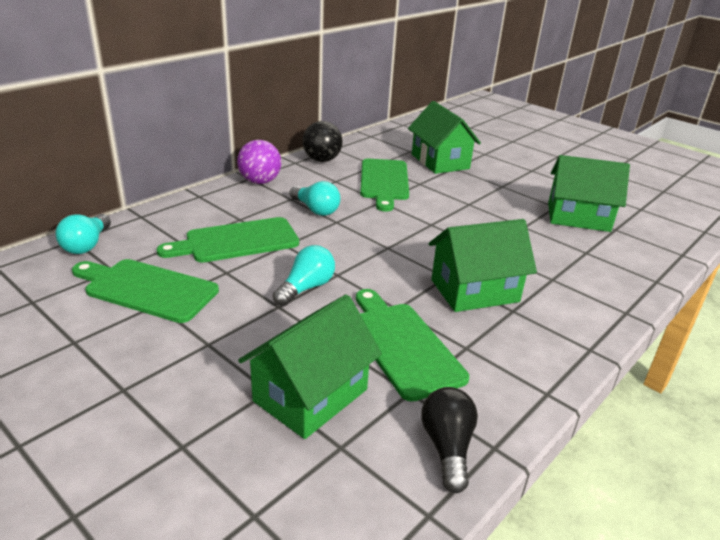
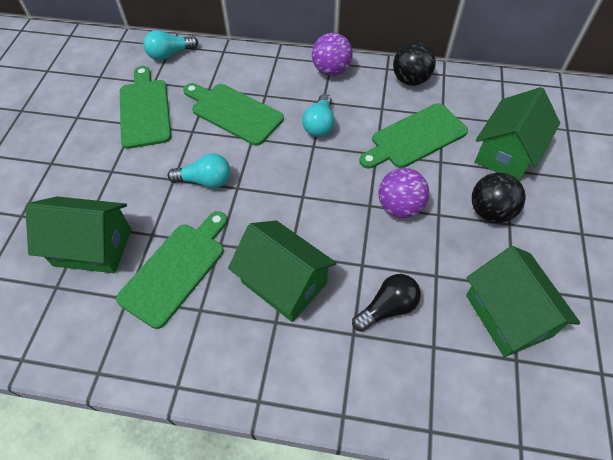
camera: 60 degrees right, 25 degrees up
black light bulb [421,387,478,493] -> black light bulb moved to [352,274,421,332]
none -> purple ball [378,168,429,218]
none -> black ball [472,172,526,223]

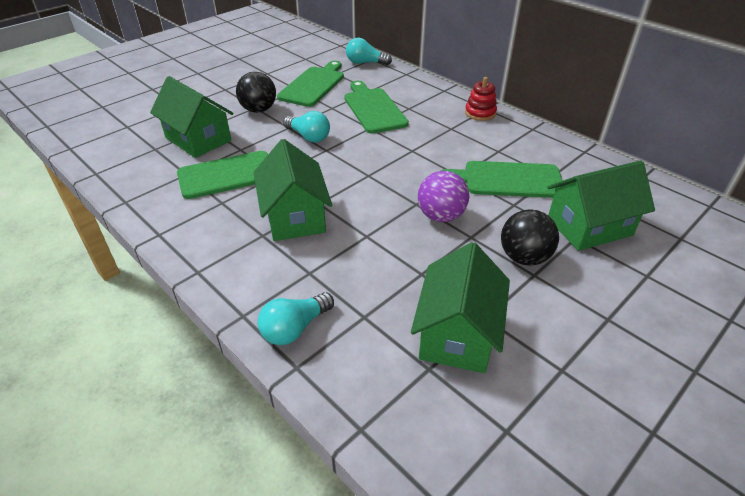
camera: 35 degrees right, 15 degrees down
turquoise light bulb [302,94,335,137] -> turquoise light bulb moved to [258,292,334,345]
purple ball [312,33,353,76] -> red stacking toy [465,77,497,121]
black light bulb [352,274,421,332] -> none
black ball [393,42,436,86] -> black ball moved to [236,72,276,113]

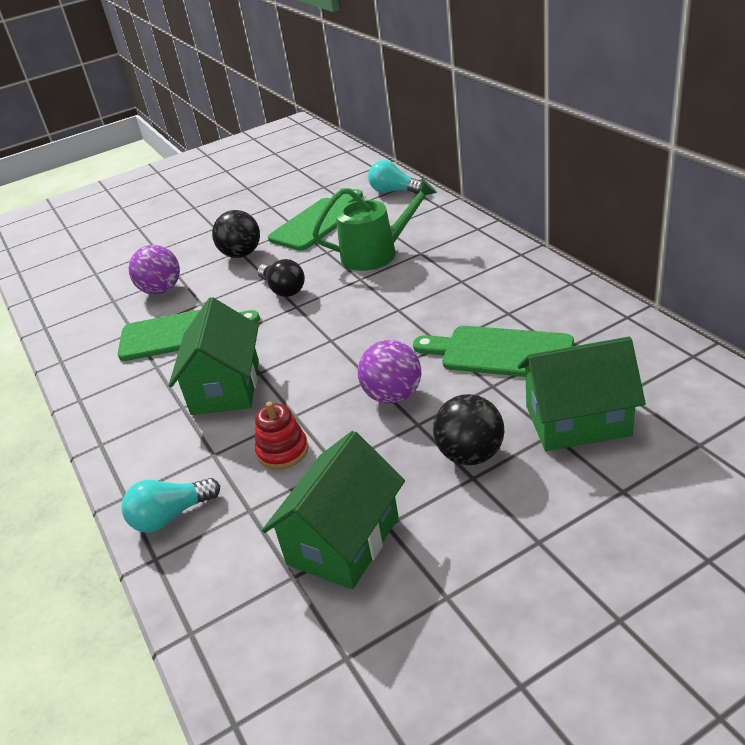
camera: 20 degrees right, 5 degrees down
green house [150,76,233,158] -> purple ball [129,245,180,295]
turquoise light bulb [283,111,330,143] -> black light bulb [257,259,305,297]
green cutting board [345,81,409,134] -> green watering can [312,179,437,271]
red stacking toy [465,77,497,121] -> red stacking toy moved to [255,401,308,470]

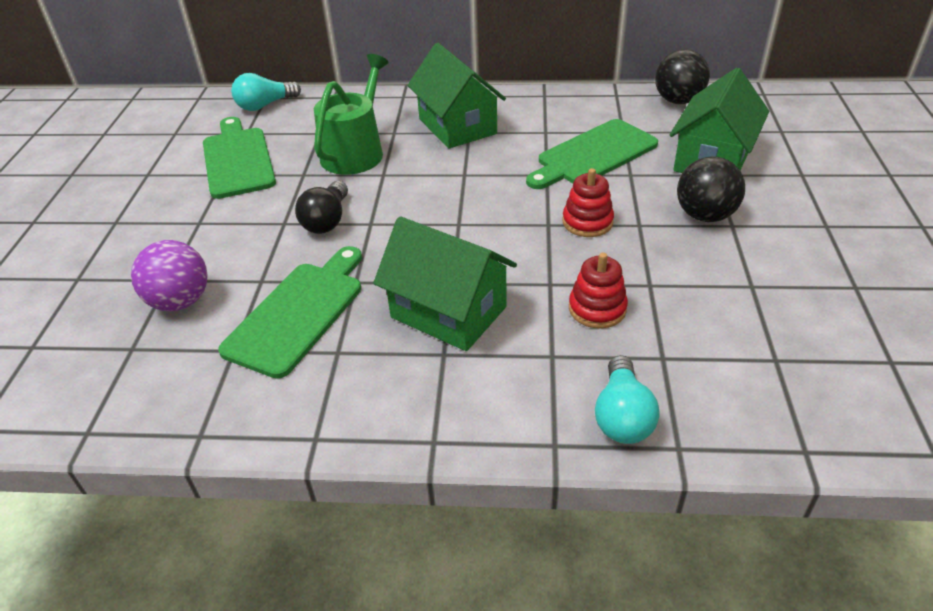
camera: 60 degrees left, 5 degrees up
black ball [212,210,260,258] -> black ball moved to [655,49,710,104]
black light bulb [257,259,305,297] -> black light bulb turned 105 degrees clockwise [295,181,348,234]
green house [262,431,405,590] -> green house moved to [407,43,506,149]
purple ball [358,340,421,404] -> red stacking toy [563,168,614,237]

